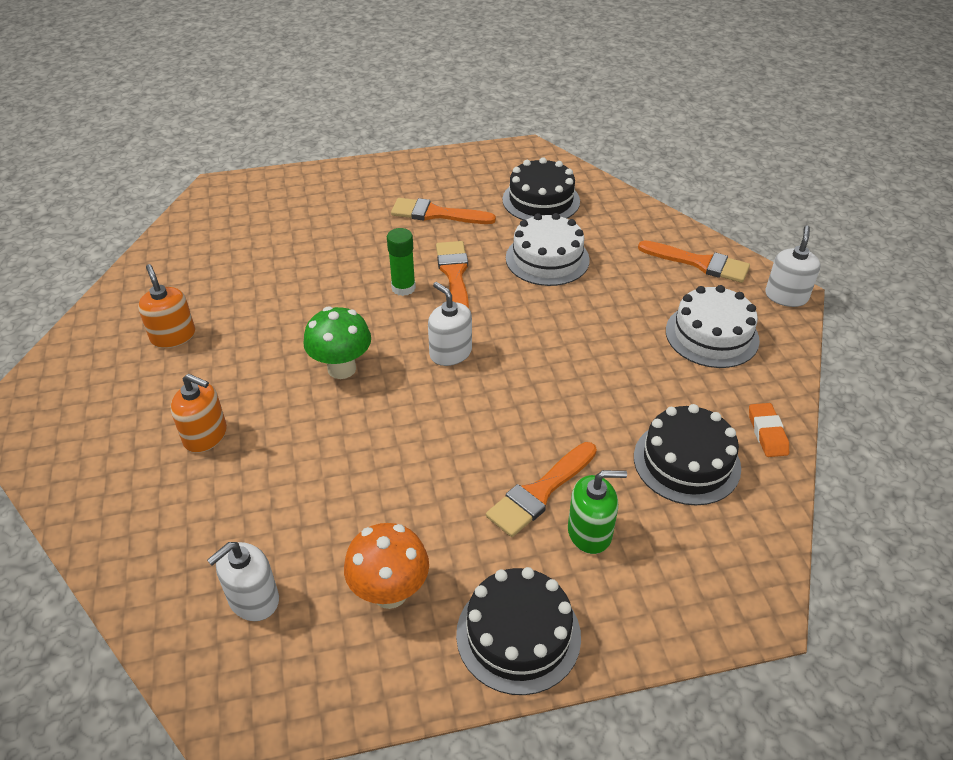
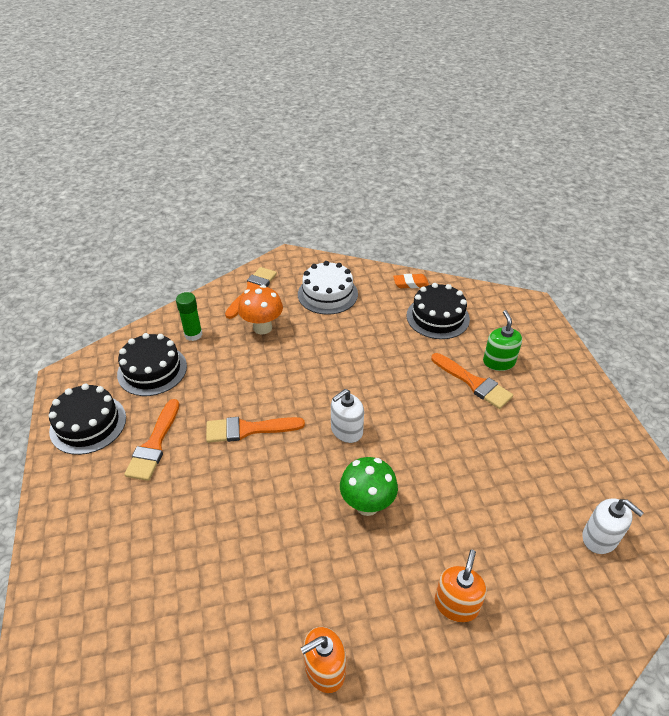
camera: 90 degrees left, 0 degrees up
orange mushroom [344,523,429,609] -> orange mushroom moved to [238,285,283,335]
green glue stick [387,228,416,296] -> green glue stick moved to [176,292,202,341]
black cake [456,567,581,695] -> black cake moved to [49,384,126,455]
white cake [506,213,590,286] -> none
white soap dispenser [765,225,821,307] -> none

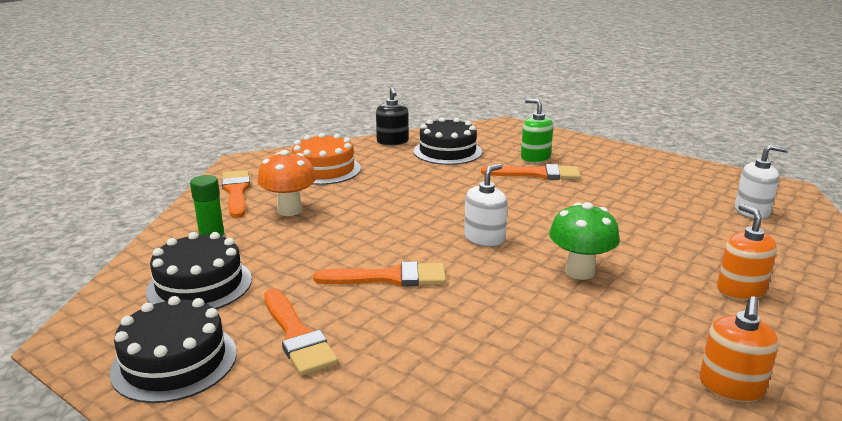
camera: 40 degrees left, 20 degrees down
orange brush [206,417,305,443] -> orange brush turned 135 degrees counterclockwise [313,261,446,287]
white cake [298,261,358,315] -> orange cake [292,133,361,185]
white soap dispenser [331,389,364,443] -> white soap dispenser turned 150 degrees counterclockwise [464,164,508,247]
orange eraser [393,274,429,288] -> black soap dispenser [376,87,409,146]

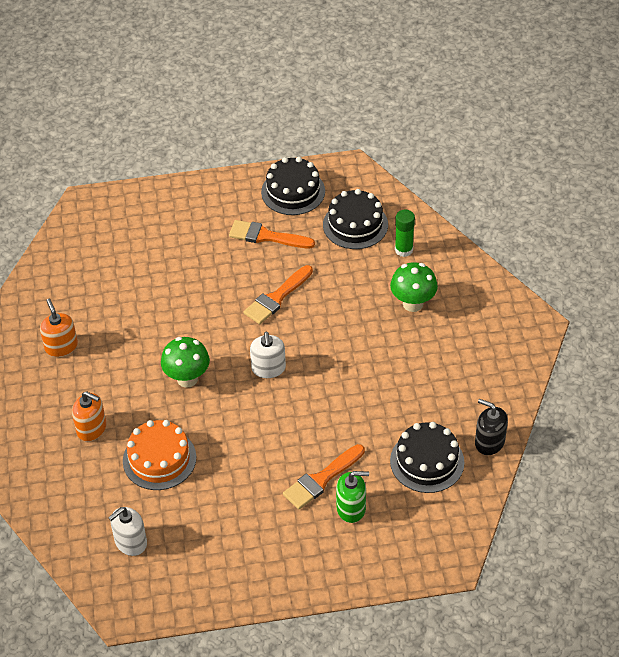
camera: 135 degrees right, 25 degrees up
orange brush [222,170,250,218] -> none
orange mushroom [257,150,316,216] -> green mushroom [390,262,438,312]
orange cake [292,133,361,185] -> orange cake moved to [123,420,196,490]

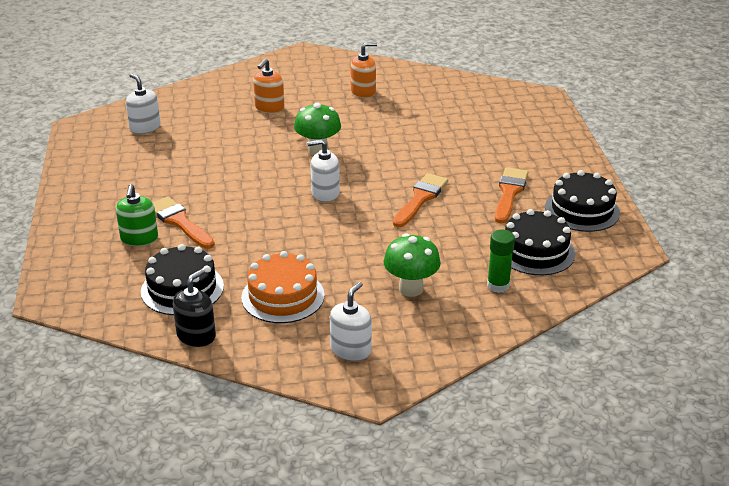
camera: 90 degrees right, 15 degrees down
orange cake [123,420,196,490] -> orange cake moved to [241,251,325,323]
orange brush [244,265,313,324] -> orange brush turned 75 degrees clockwise [393,173,448,227]
none -> white soap dispenser [330,282,372,361]

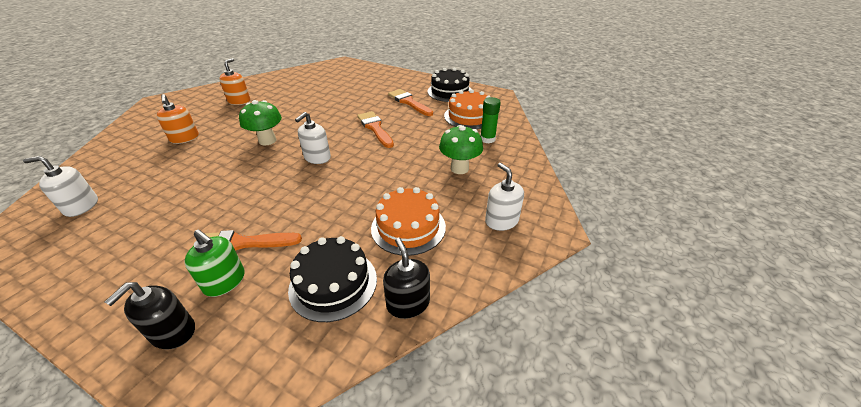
camera: 55 degrees left, 5 degrees up
black cake [505,209,576,275] -> orange cake [444,89,490,129]
none -> black soap dispenser [105,282,195,349]

